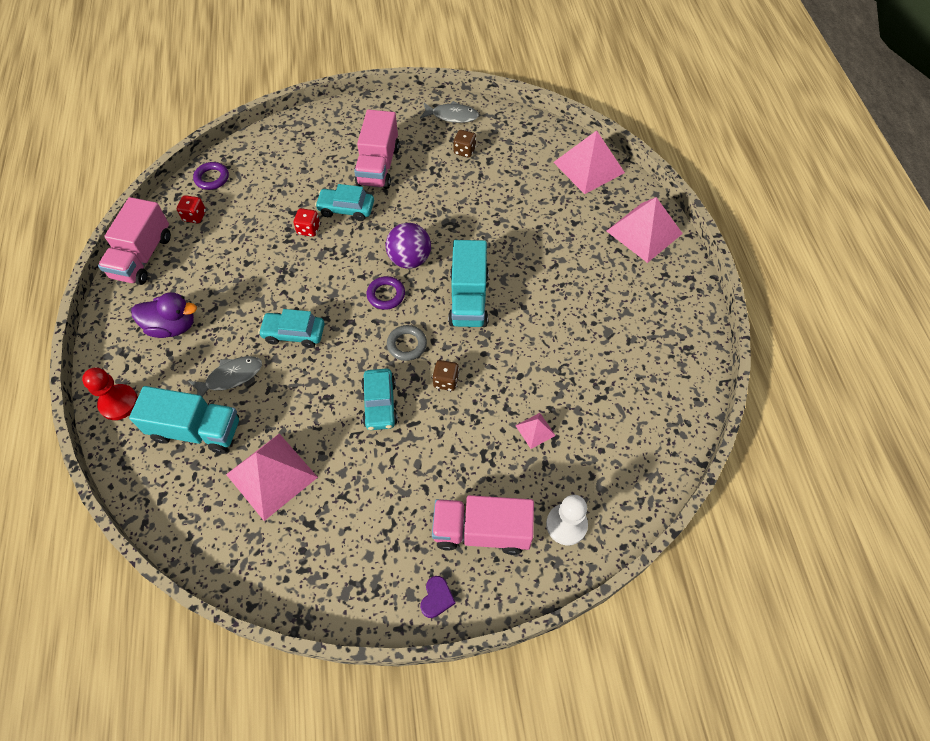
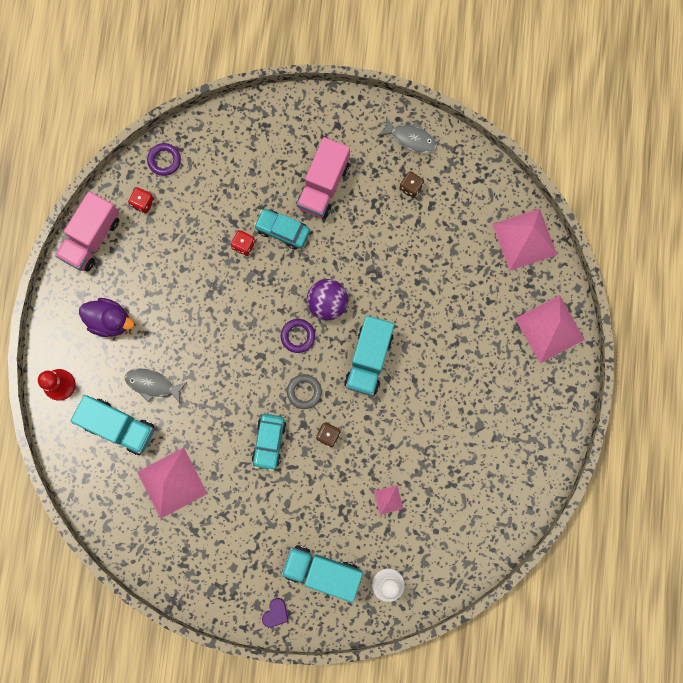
camera: 15 degrees right, 20 degrees up
grey fish [188,356,262,397] -> grey fish turned 150 degrees counterclockwise [125,369,187,404]
turquoise car [258,309,325,348] -> none
pink truck [432,495,534,555] -> turquoise truck [282,545,363,603]

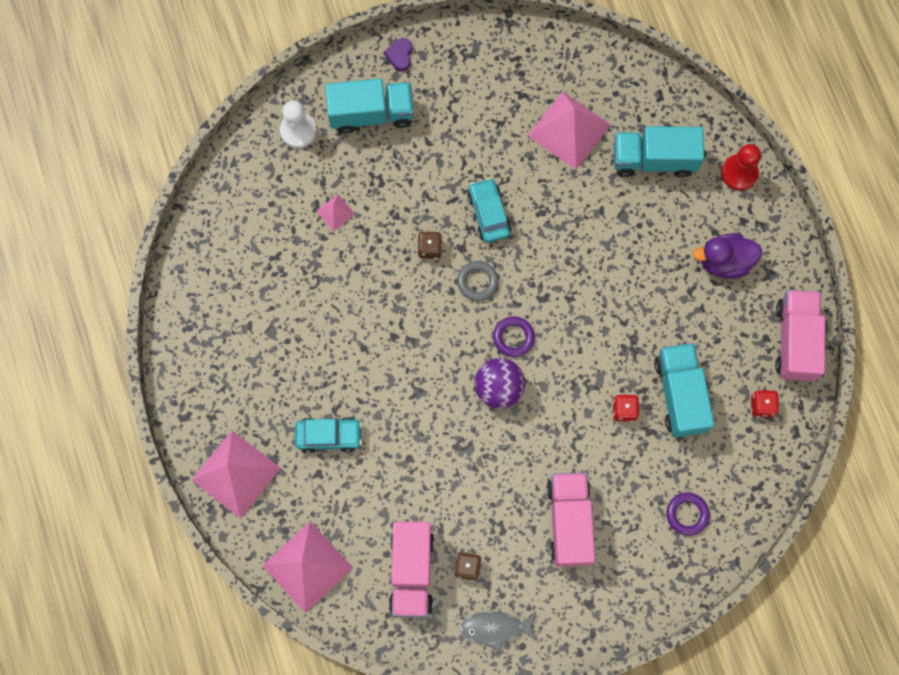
camera: 155 degrees right, 5 degrees down
grey fish [125,369,187,404] -> none
purple ring [147,143,181,176] -> purple ring moved to [666,492,710,536]
turquoise car [254,209,310,249] -> turquoise car moved to [295,417,362,453]
turquoise truck [344,316,394,396] -> turquoise truck moved to [654,343,714,438]
none -> pink truck [389,521,434,617]

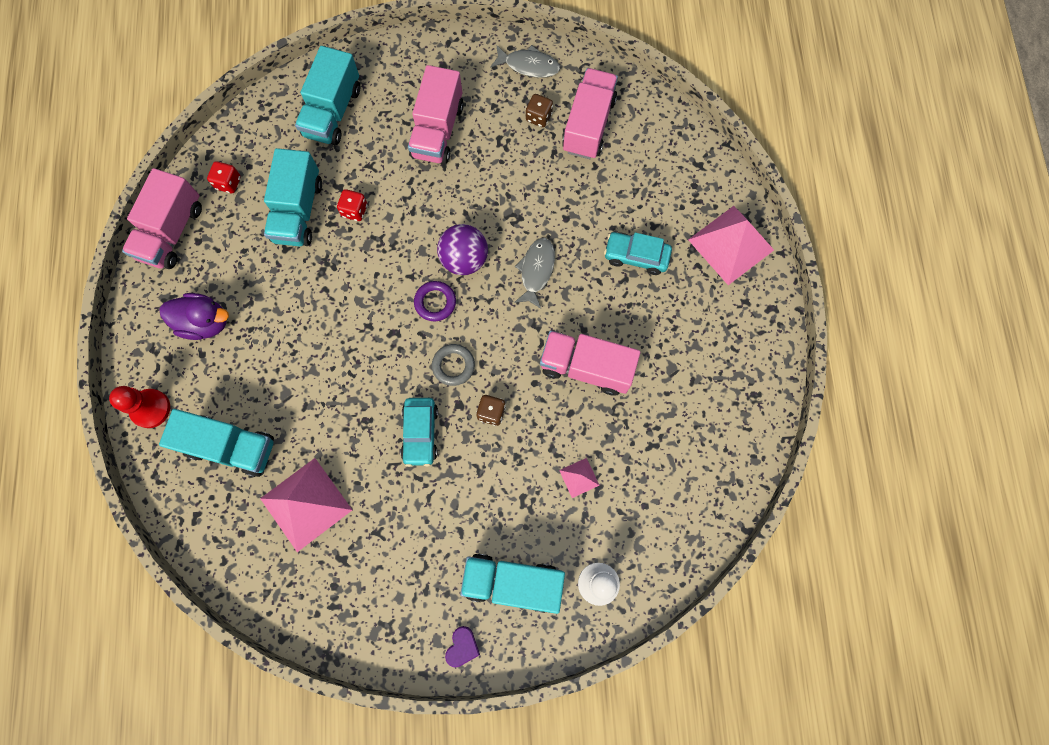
camera: 165 degrees left, 0 degrees up
pink pyramid [262,521,353,613] -> none
purple ring [666,492,710,536] -> turquoise truck [295,46,360,145]
none -> grey fish [514,238,555,309]
none -> pink truck [540,330,640,395]

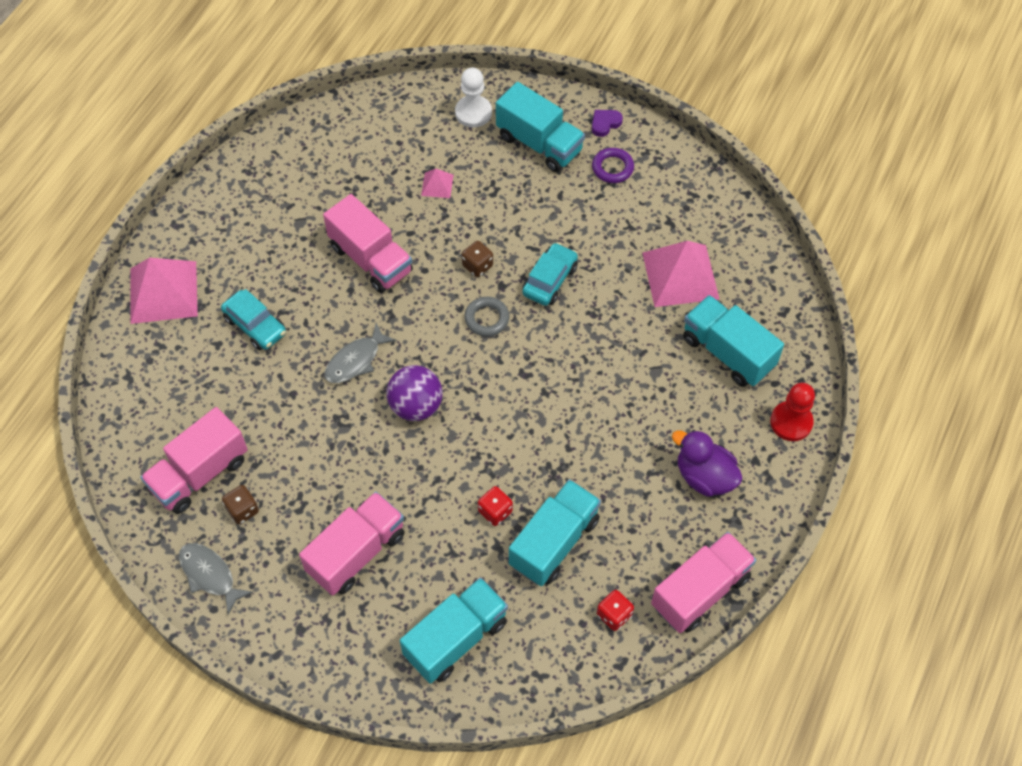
camera: 150 degrees left, 15 degrees down
purple ring [414,281,456,321] -> purple ring moved to [592,148,634,183]

